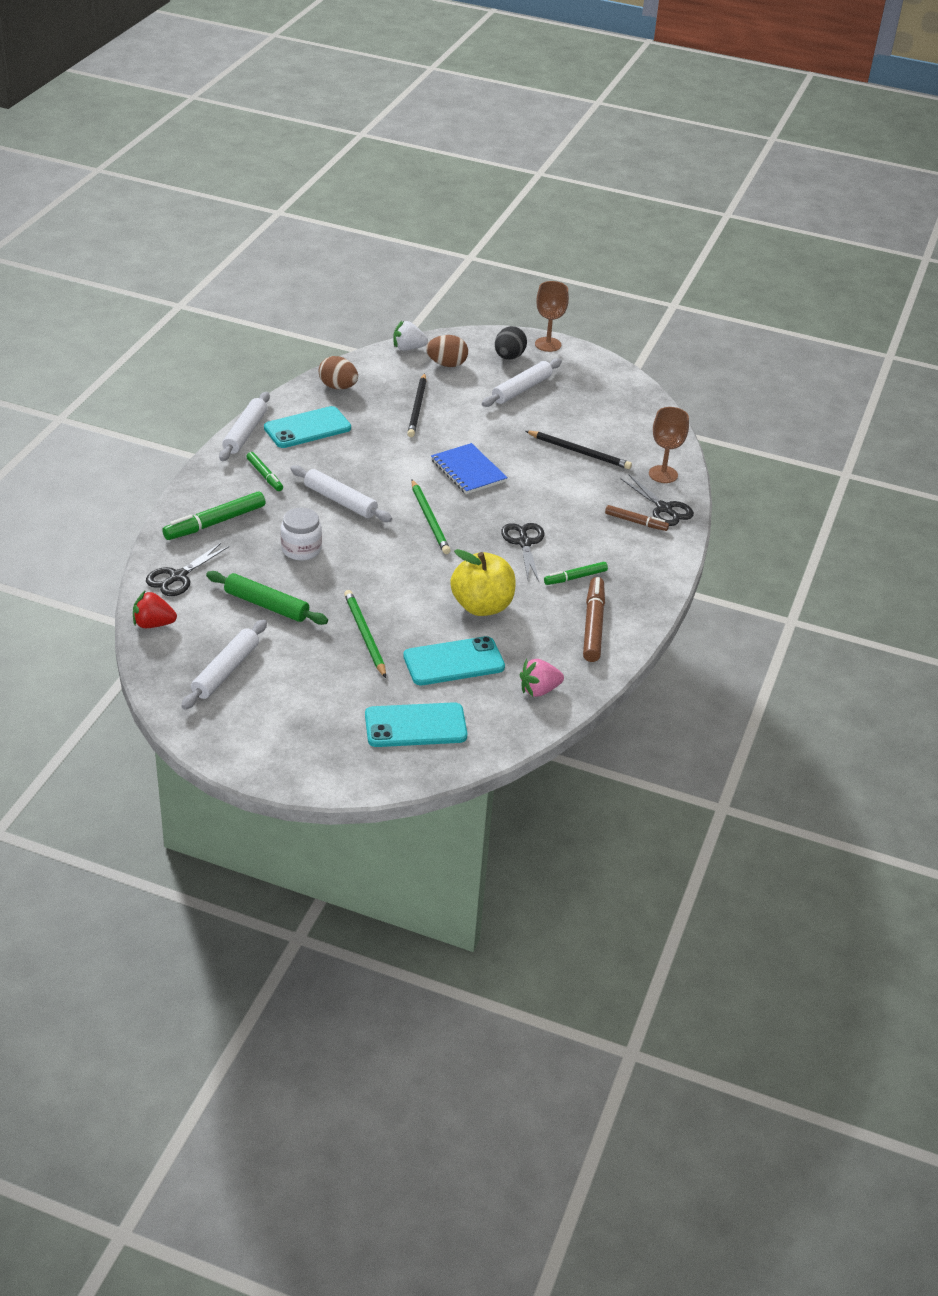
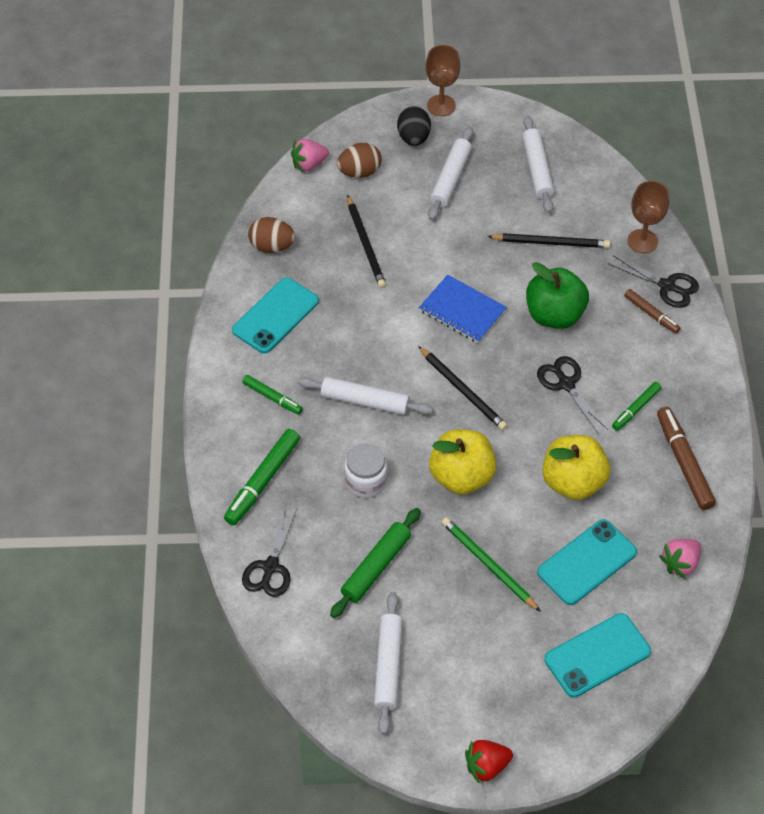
camera: 20 degrees left, 15 degrees up
red strawberry [133,590,177,628] -> red strawberry moved to [465,740,513,784]
green rolling pin [206,571,328,625] -> green rolling pin turned 60 degrees counterclockwise [330,508,421,618]
white rolling pin [219,392,270,461] -> white rolling pin moved to [522,116,554,213]
white strawberry [393,321,428,351] -> pink strawberry [291,139,329,172]
green pencil [411,480,451,554] -> black pencil [418,346,507,430]
brown marker [605,505,669,531] -> brown marker turned 45 degrees clockwise [624,289,681,334]
none -> yellow apple [429,429,497,494]
none -> green apple [526,262,589,329]

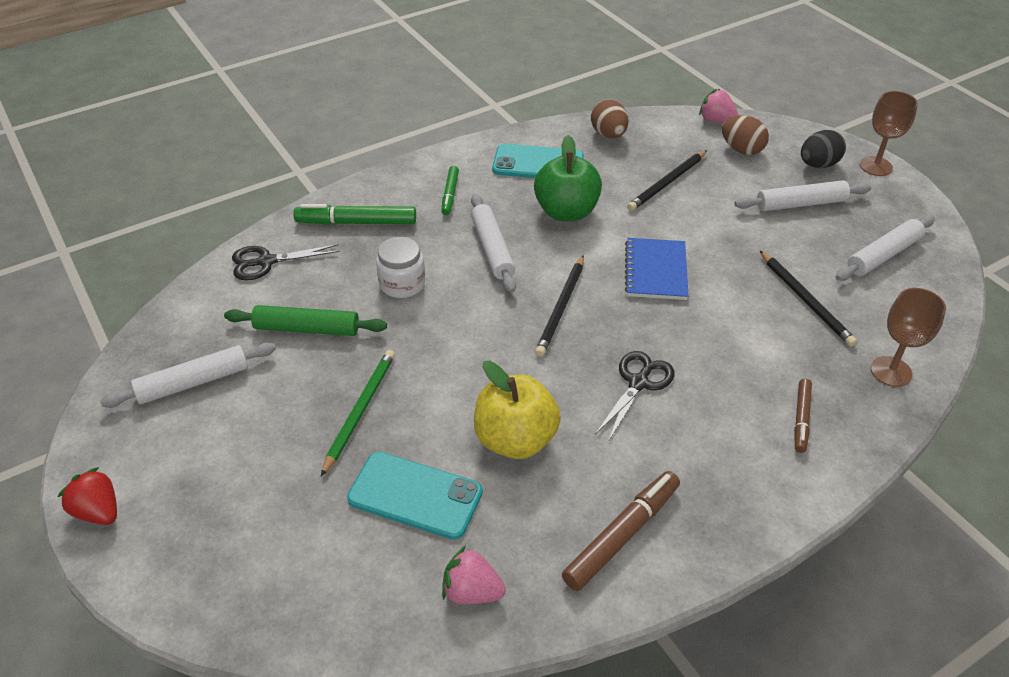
camera: 60 degrees right, 10 degrees down
yellow apple [429,429,497,494] -> none
green apple [526,262,589,329] -> green apple moved to [534,135,602,221]
turquoise phone [544,613,651,698] -> none
black scissors [608,255,699,308] -> none
green marker [612,382,662,431] -> none

